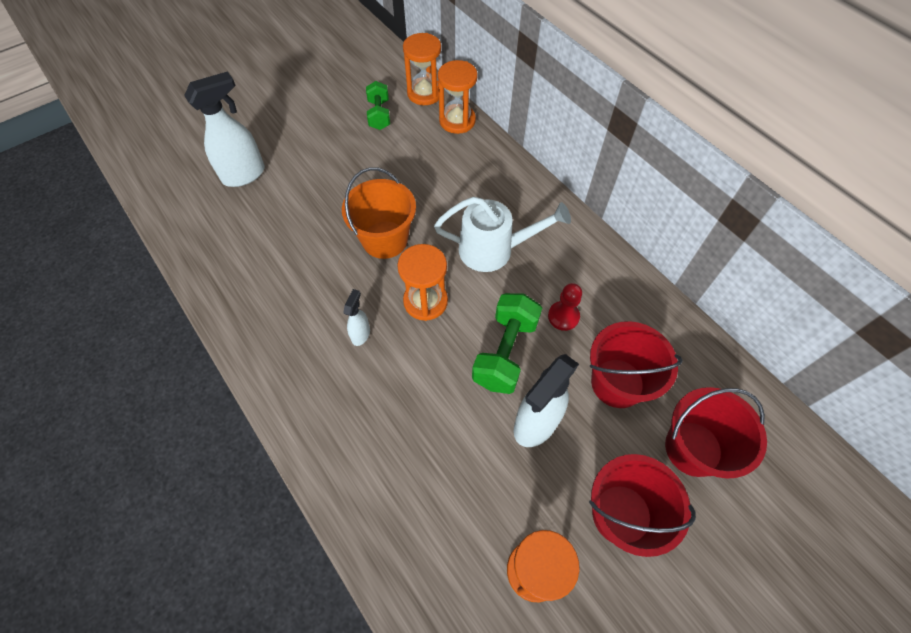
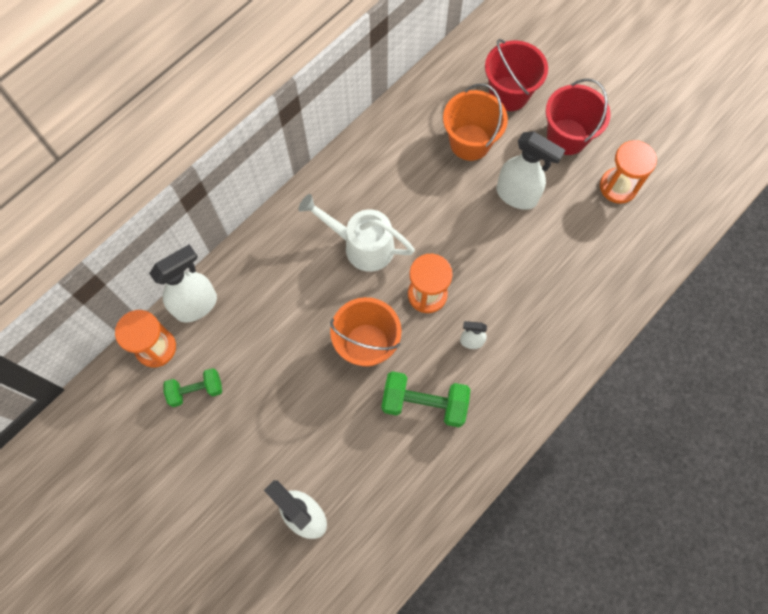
camera: 100 degrees left, 10 degrees up
white watering can [434,197,571,272] -> white watering can turned 60 degrees counterclockwise [298,194,415,272]
orange hourglass [438,60,478,134] -> white spray bottle [149,244,217,323]
green dumbbell [472,293,542,394] -> green dumbbell moved to [382,371,470,427]
red pawn [548,283,582,331] -> none
red bucket [590,321,682,408] -> orange bucket [443,83,508,161]

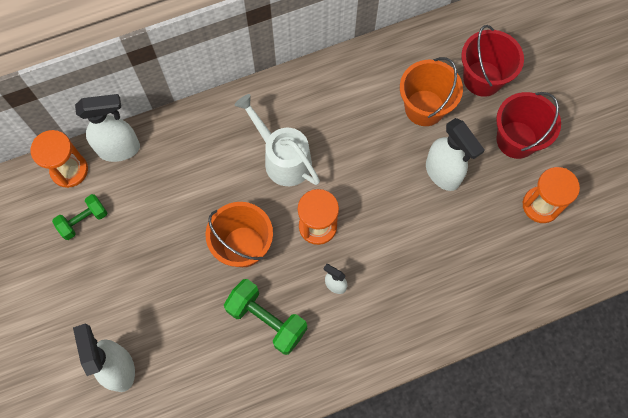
camera: 25 degrees right, 0 degrees up
green dumbbell [163,368,222,407] -> green dumbbell turned 45 degrees counterclockwise [52,194,107,240]

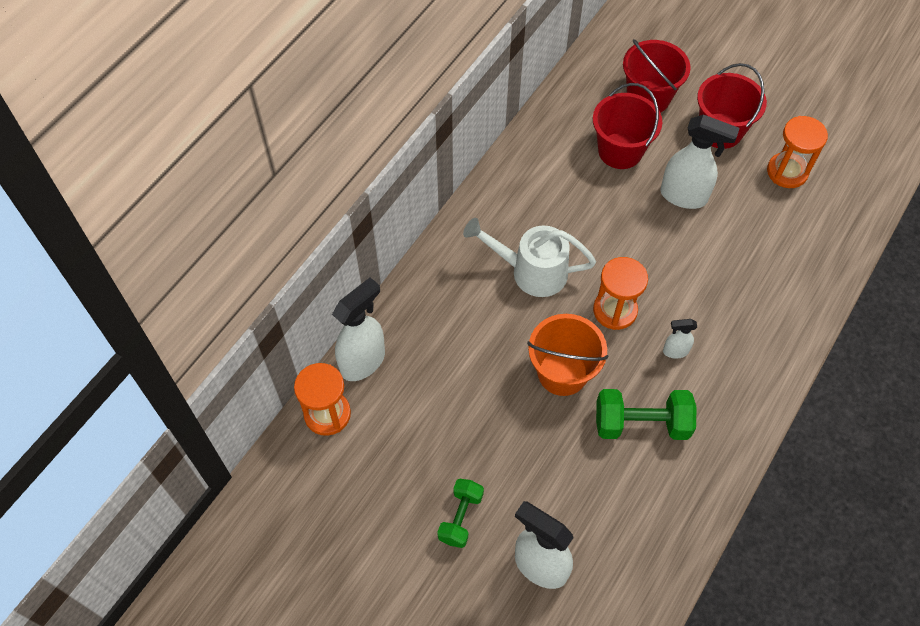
camera: 35 degrees left, 10 degrees down
green dumbbell [52,194,107,240] -> green dumbbell moved to [437,479,484,548]
orange bucket [400,57,463,126] -> red bucket [593,83,662,169]

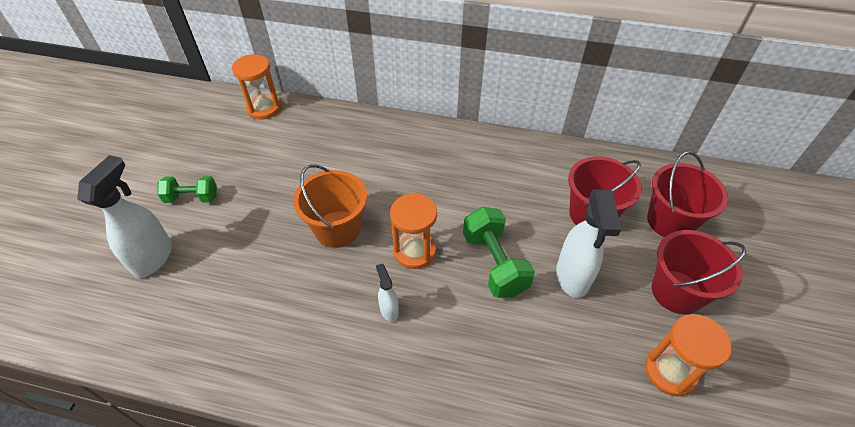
camera: 70 degrees right, 10 degrees down
white spray bottle [332,277,385,381] -> none
white watering can [463,218,596,297] -> none
green dumbbell [596,389,697,440] -> green dumbbell moved to [463,207,535,298]

